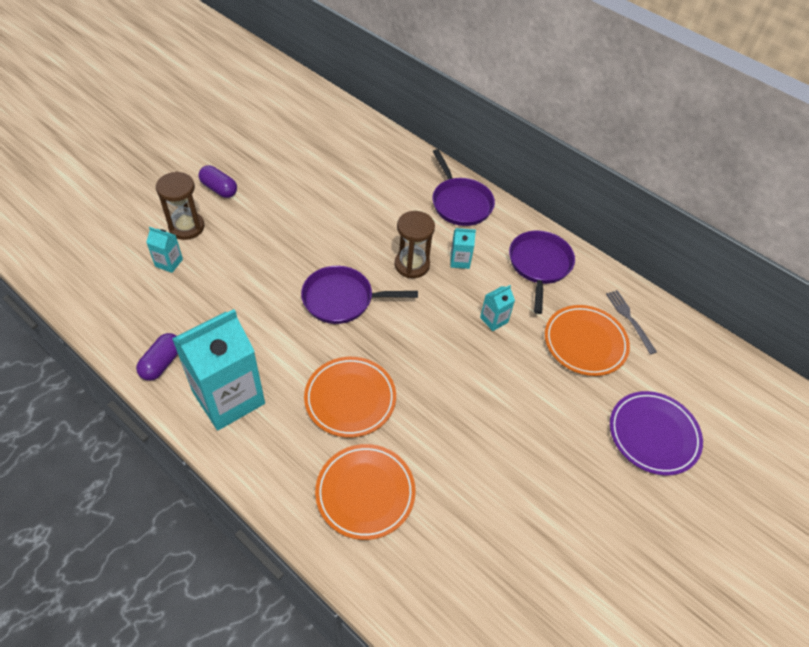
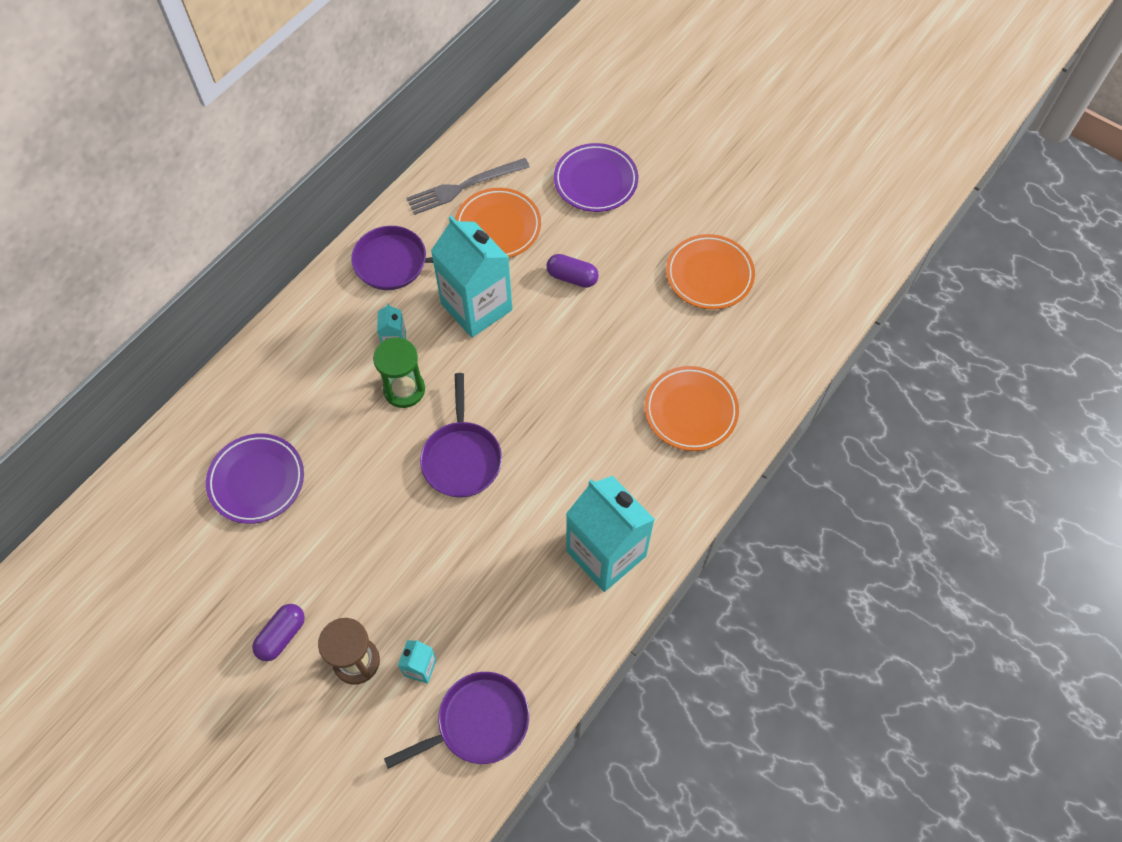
camera: 90 degrees left, 10 degrees up
purple capsule [136,333,178,381] -> purple capsule moved to [546,254,599,288]
orange plate [304,357,396,437] -> orange plate moved to [666,234,755,310]
brown hourglass [394,211,435,278] -> green hourglass [373,337,425,408]
purple pan [432,149,495,226] -> purple pan moved to [384,672,529,769]
turquoise carton [480,285,515,331] -> turquoise carton [431,215,513,338], size x2.35
grey fork [606,290,657,354] -> grey fork [407,158,530,215], size x1.55
none -> purple plate [206,433,304,524]

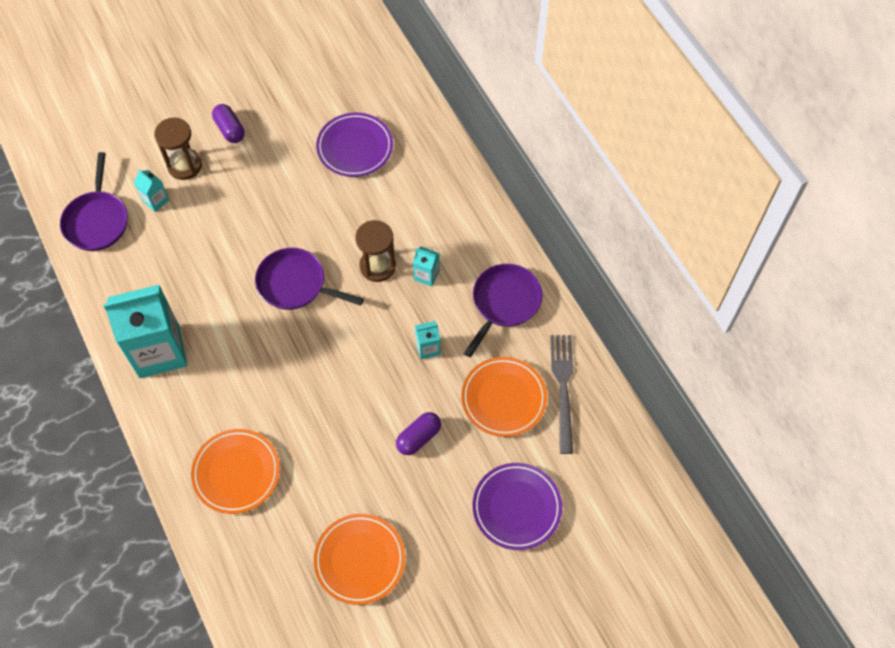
camera: 115 degrees right, 0 degrees up
green hourglass [373,337,425,408] -> brown hourglass [355,220,396,282]
turquoise carton [431,215,513,338] -> turquoise carton [415,321,440,359], size x0.43

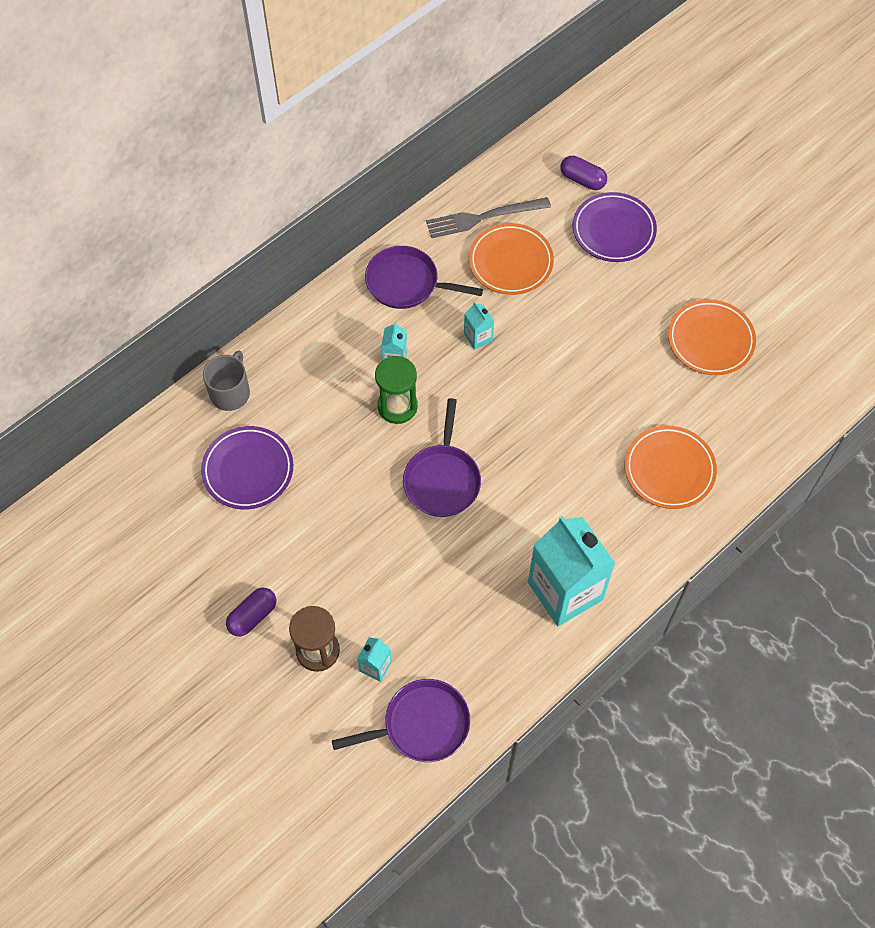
camera: 105 degrees left, 0 degrees up
brown hourglass [355,220,396,282] -> green hourglass [375,356,418,424]
purple capsule [396,412,441,455] -> purple capsule moved to [560,156,607,190]
none -> grey mug [203,351,250,411]

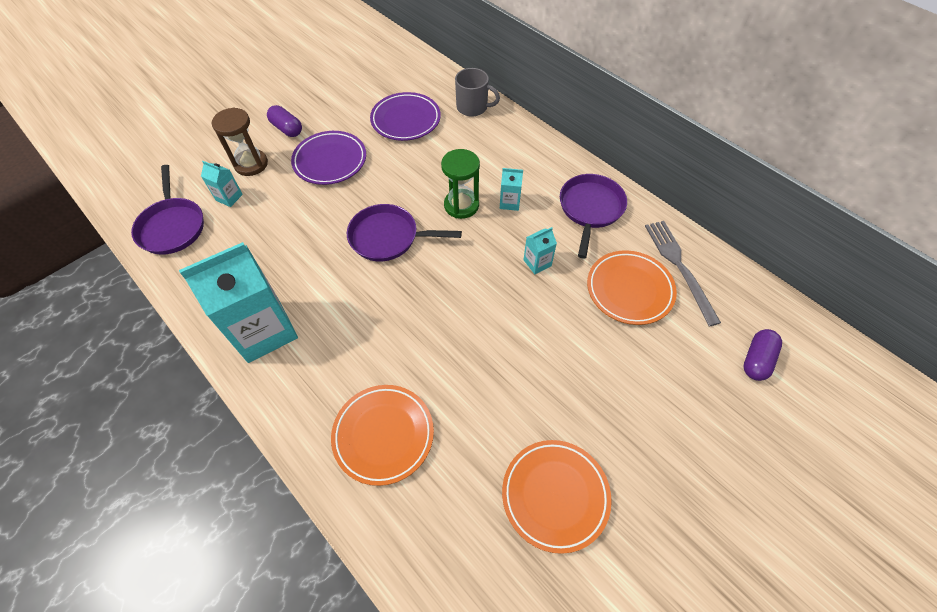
camera: 90 degrees right, 5 degrees down
purple plate [573,192,657,262] -> purple plate moved to [291,131,366,185]

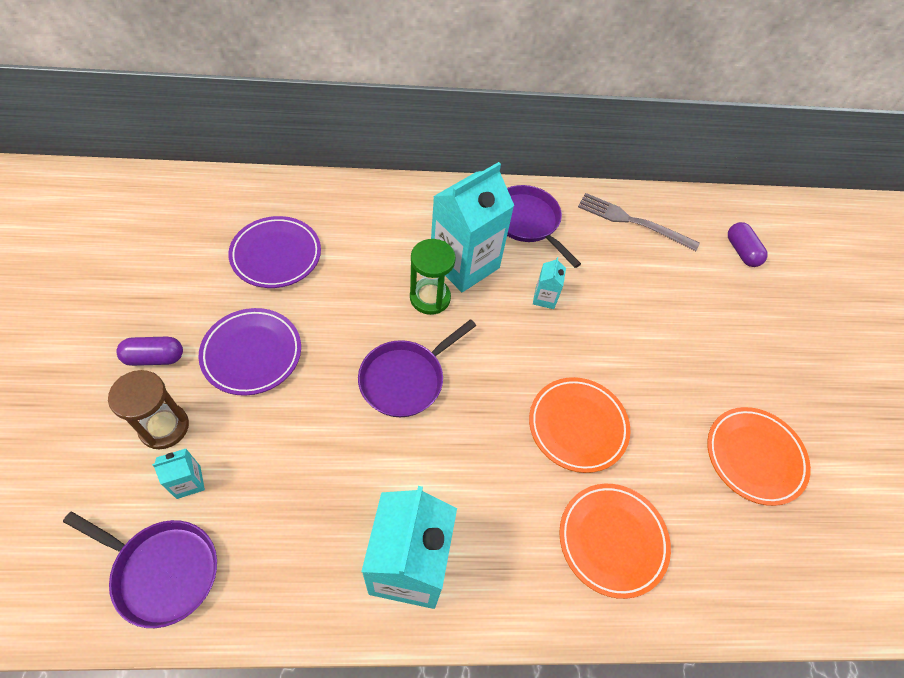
camera: 55 degrees left, 0 degrees up
grey mug [455,68,500,117] -> none
turquoise carton [500,168,523,211] -> turquoise carton [431,162,514,292], size x2.35
orange plate [587,250,677,325] -> orange plate moved to [529,377,631,473]

